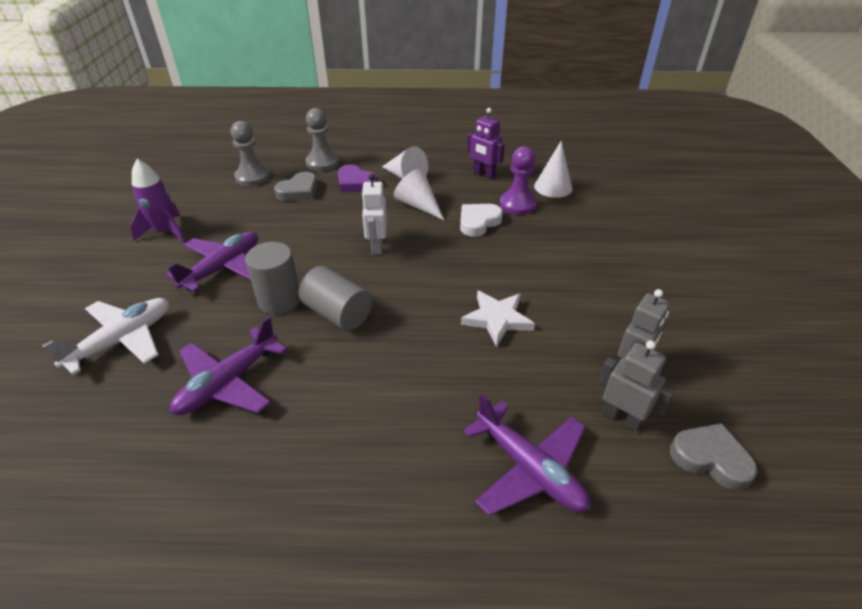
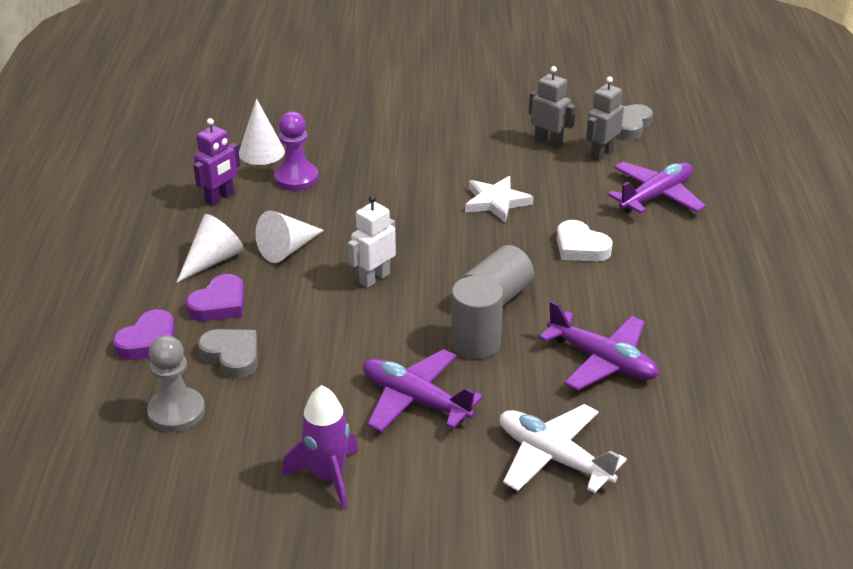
camera: 90 degrees left, 5 degrees down
grey pawn [305,108,339,171] -> purple heart [113,309,175,360]
white robot [361,173,387,254] -> white robot turned 135 degrees clockwise [348,195,396,288]
white heart [460,204,503,237] -> white heart moved to [557,220,613,262]

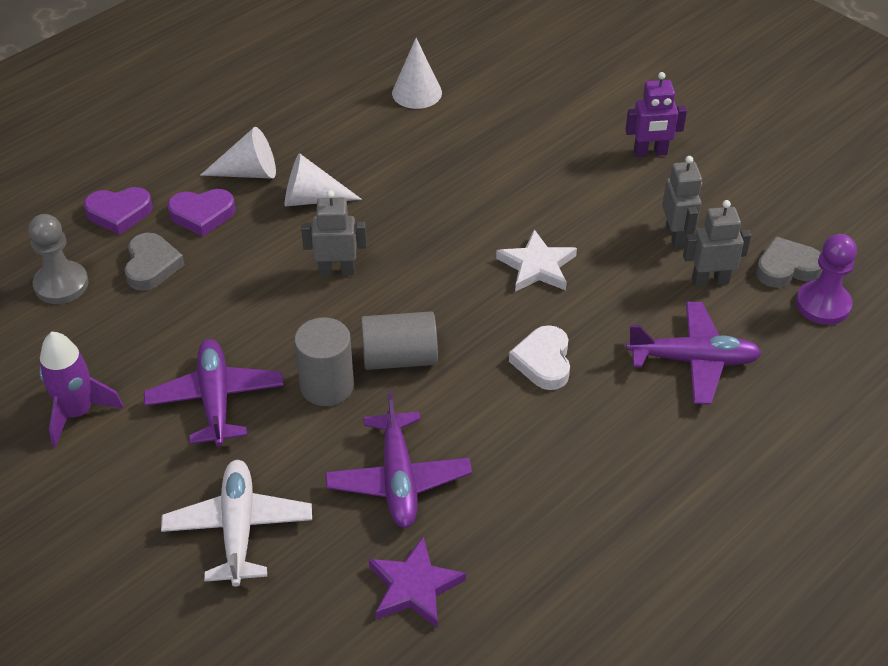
camera: 45 degrees right, 10 degrees up
purple robot [193,118,240,206] -> purple robot moved to [625,72,687,157]
purple pawn [274,112,318,191] -> purple pawn moved to [796,234,857,325]
white robot [348,195,396,288] -> grey robot [301,190,367,276]
none -> purple star [369,536,466,628]

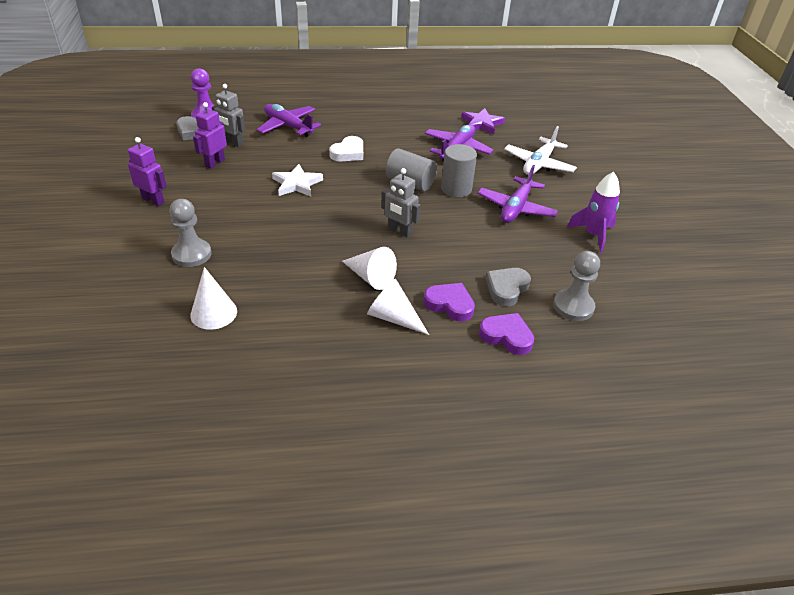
camera: 145 degrees left, 5 degrees down
grey robot [662,156,702,249] -> purple robot [193,102,227,169]
none -> grey pawn [170,199,212,267]

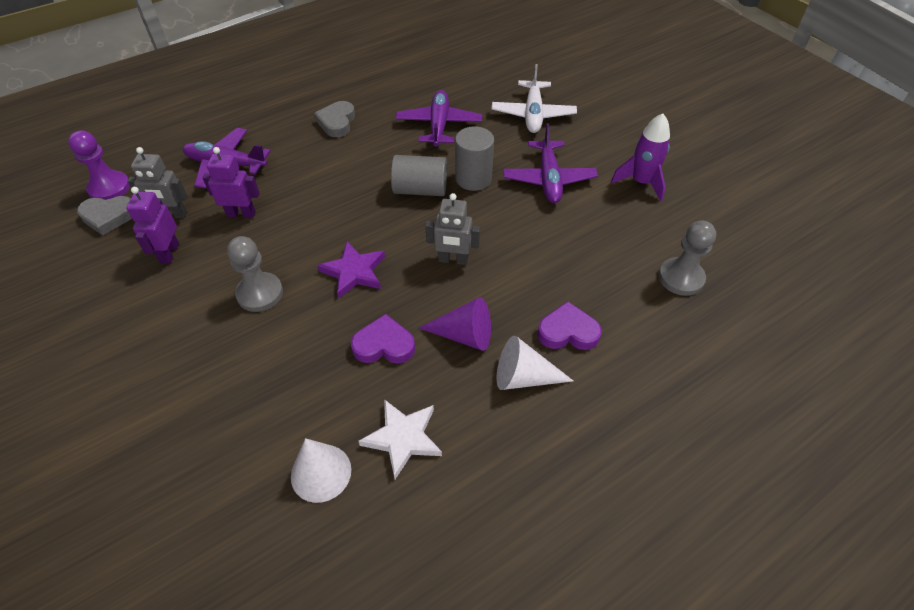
camera: 25 degrees left, 10 degrees up
purple robot [128,137,167,206] -> purple robot moved to [203,147,260,218]
grey pawn [170,199,212,267] -> grey pawn moved to [227,236,283,312]
white star [272,164,323,197] -> white star moved to [359,399,442,479]
white heart [329,136,363,161] -> none
white cone [342,247,397,290] -> purple cone [419,297,491,351]
purple star [461,108,505,135] -> purple star moved to [317,241,385,298]
purple heart [479,313,534,355] -> purple heart moved to [351,314,415,364]
grey heart [486,268,531,306] -> grey heart moved to [314,101,355,137]

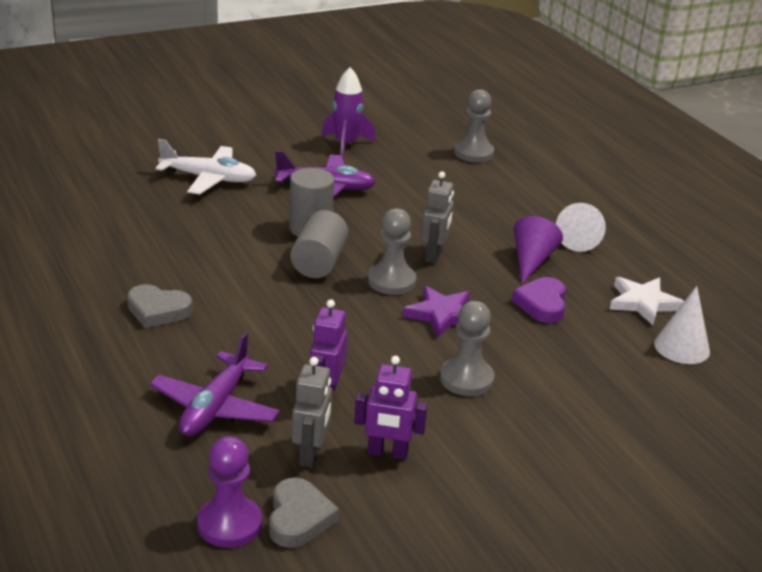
camera: 85 degrees left, 20 degrees down
purple plane [396,90,482,148] -> none
purple heart [537,301,602,350] -> none
none -> grey pawn [368,208,416,295]

